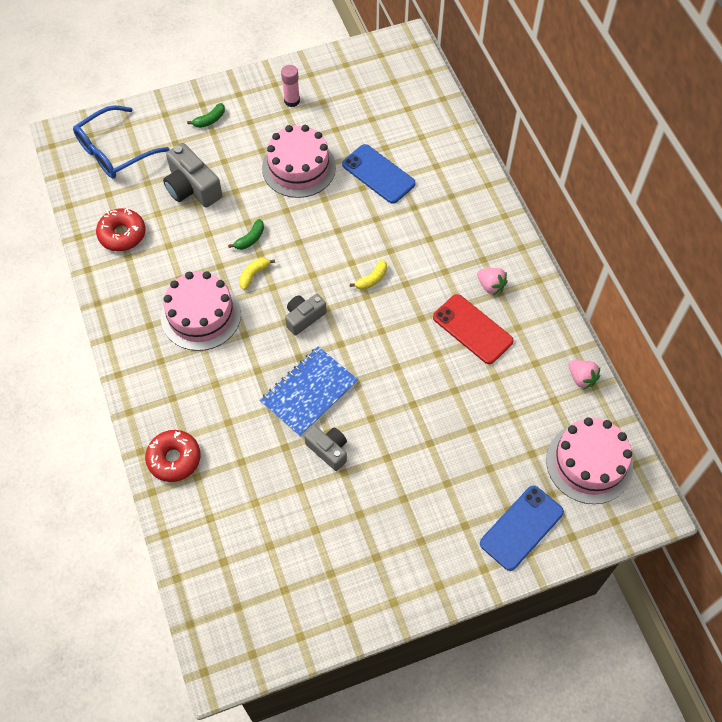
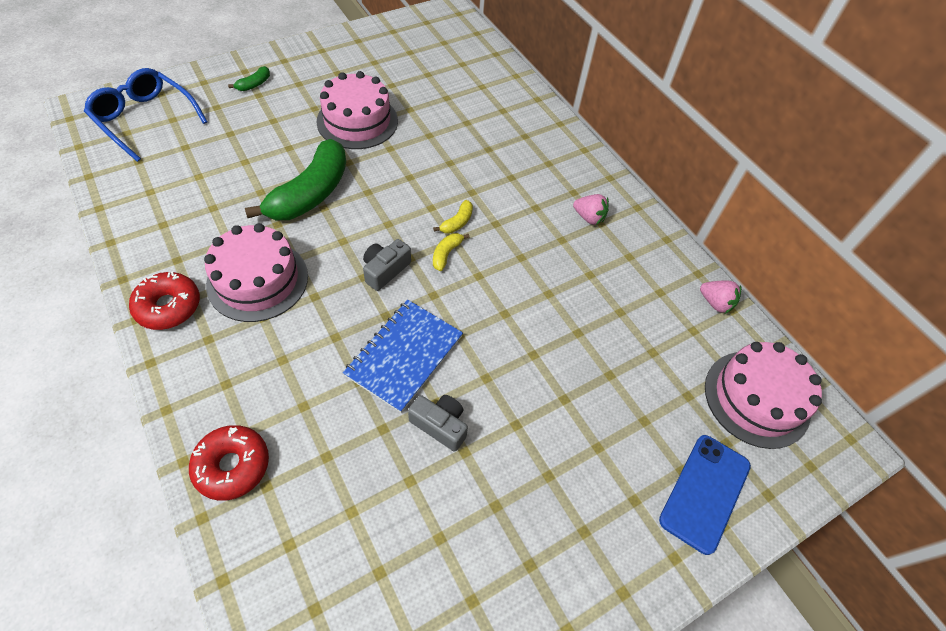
camera: 15 degrees left, 5 degrees down
blue glasses [73,105,170,179] -> blue glasses turned 90 degrees clockwise [84,68,208,162]
red donut [96,208,145,251] -> red donut moved to [129,271,200,330]
grey camera [163,143,222,207] -> none
green banana [228,219,264,250] -> green banana [245,139,346,220], size x2.42
yellow banana [239,258,275,290] -> yellow banana moved to [433,233,469,271]
pink glue stick [281,65,300,107] -> none
blue phone [342,144,416,204] -> none
red phone [433,294,514,364] -> none

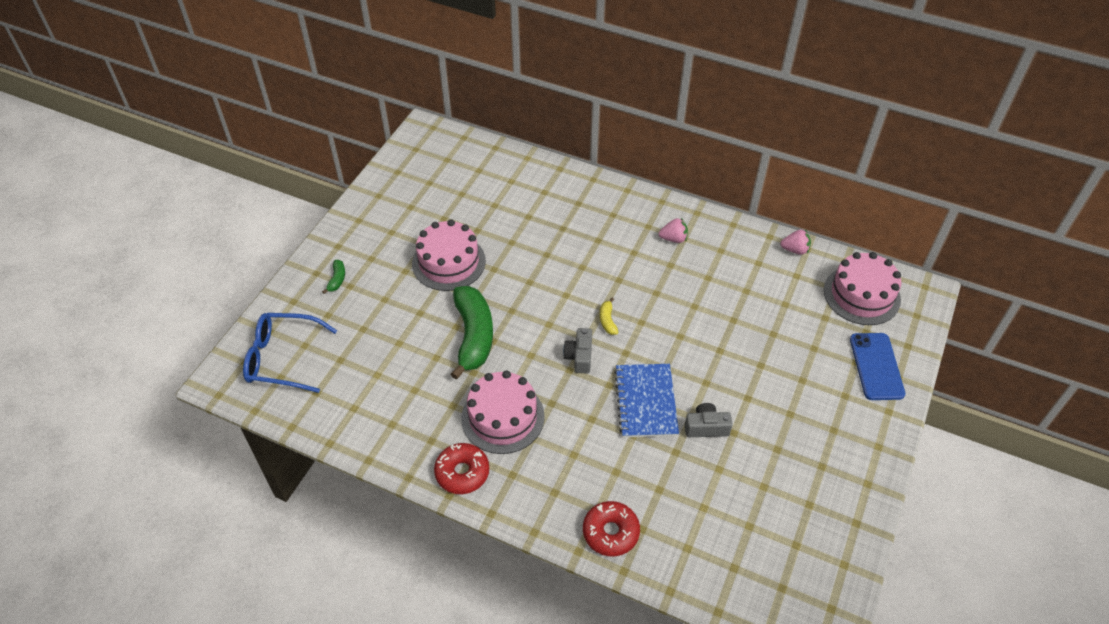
camera: 30 degrees left, 5 degrees down
yellow banana [433,200,473,233] -> none

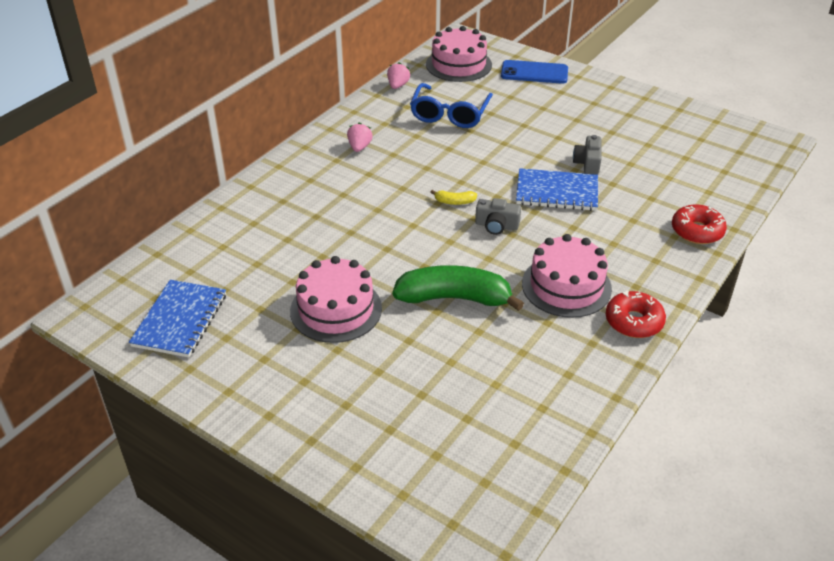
camera: 80 degrees left, 10 degrees down
blue glasses [243,313,337,393] -> blue glasses moved to [410,83,493,128]
green banana [322,260,345,294] -> none
none -> blue notebook [129,280,226,358]

